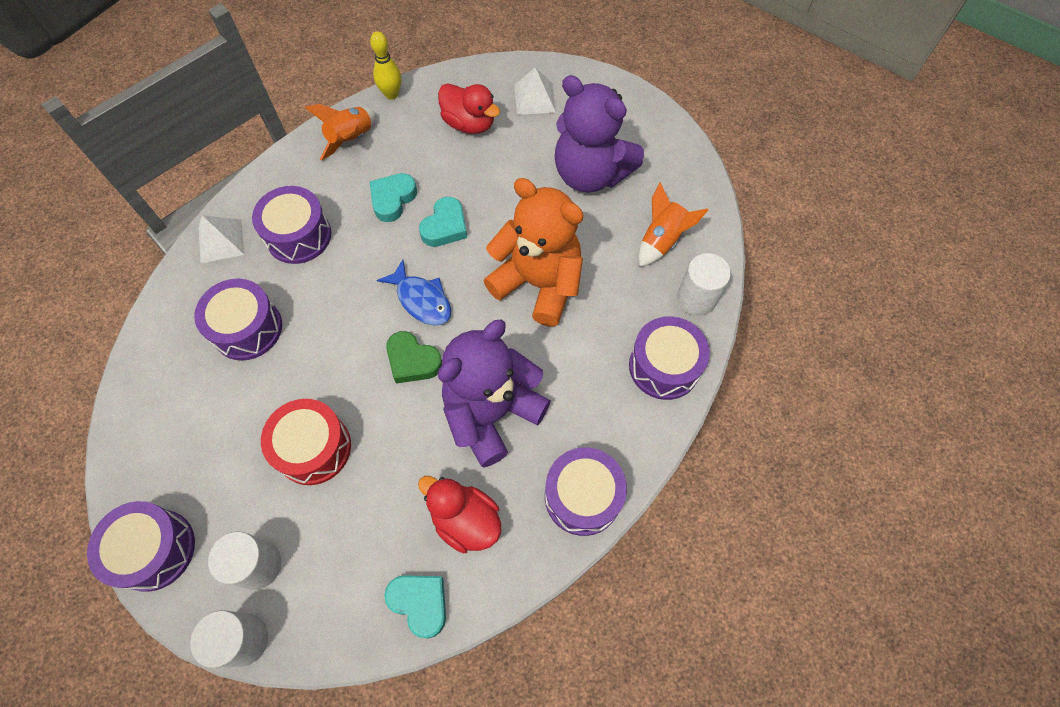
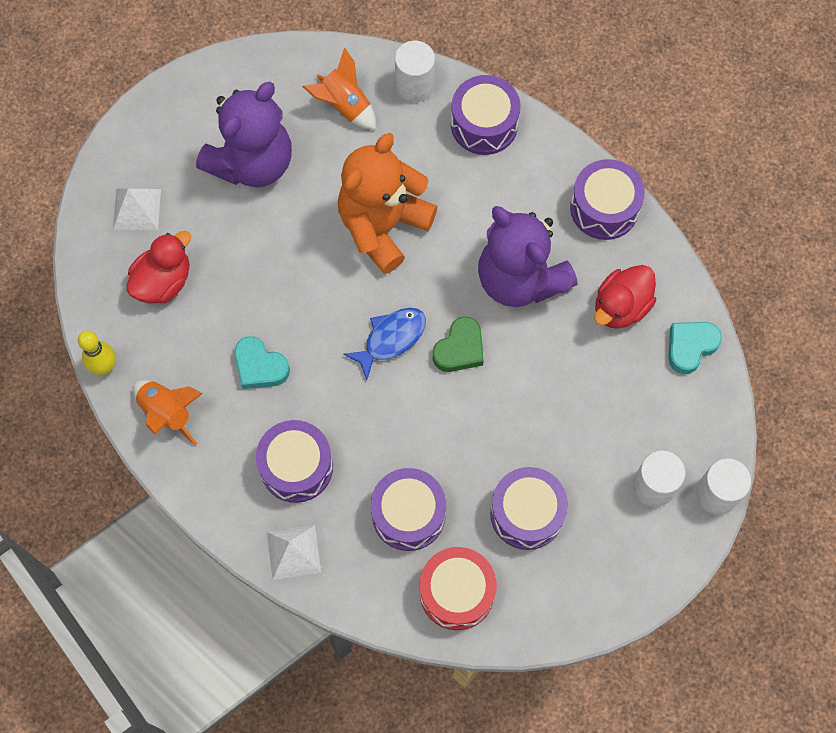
camera: 85 degrees left, 5 degrees up
purple drum [87,501,195,592] -> purple drum moved to [490,467,568,550]
red drum [261,399,351,485] -> red drum moved to [420,547,497,630]
turquoise heart [419,197,467,247] -> none

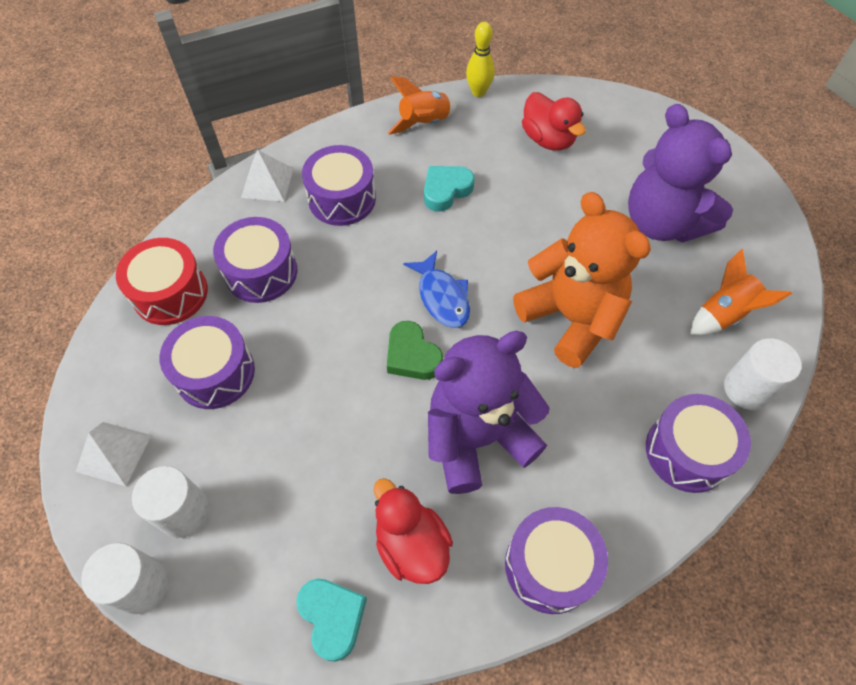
camera: 105 degrees right, 10 degrees down
white pyramid [113,189,161,230] -> white pyramid moved to [76,422,152,486]

